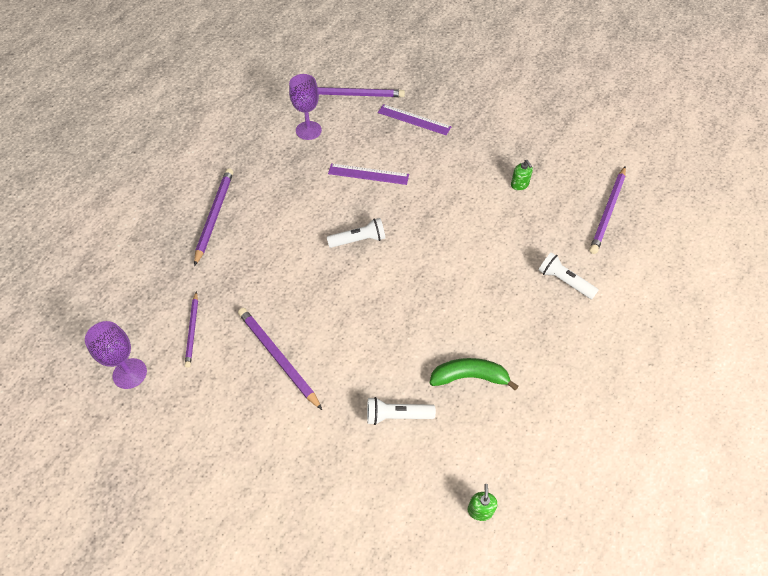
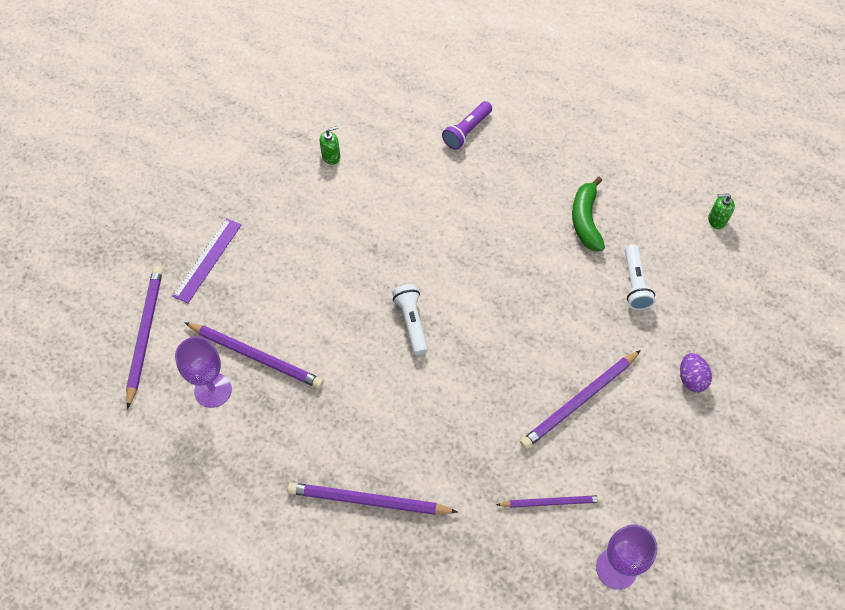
camera: 90 degrees left, 5 degrees up
purple ruler [328,163,409,185] -> none
white flashlight [539,252,599,299] -> purple flashlight [442,101,492,150]
purple pencil [589,167,626,254] -> purple pencil moved to [184,322,324,388]
none -> purple egg [680,353,712,392]

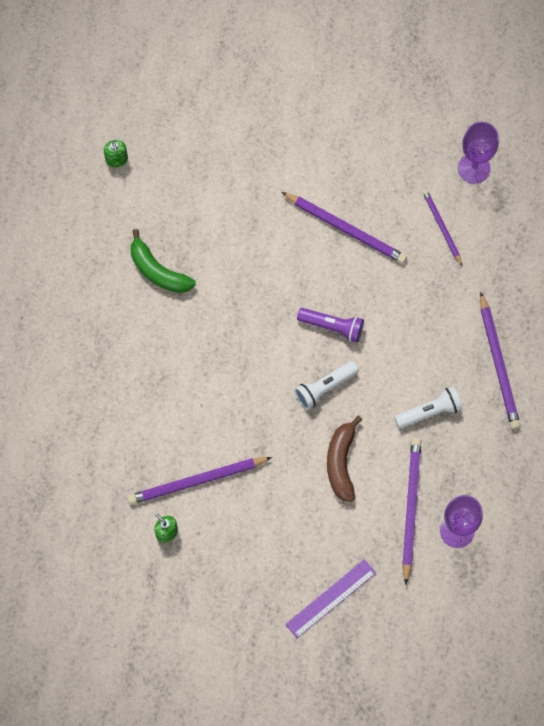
camera: 110 degrees left, 10 degrees up
purple pencil [126,266,163,409] -> purple pencil moved to [127,457,272,505]
purple ruler [173,218,241,303] -> purple ruler turned 45 degrees counterclockwise [285,559,376,638]
purple flashlight [442,101,492,150] -> purple flashlight moved to [297,308,364,343]
green banana [572,177,605,251] -> green banana turned 60 degrees clockwise [131,229,196,293]
white flashlight [625,244,655,310] -> white flashlight moved to [395,387,462,428]
purple egg [680,353,712,392] -> none
none -> brown banana [327,416,362,502]

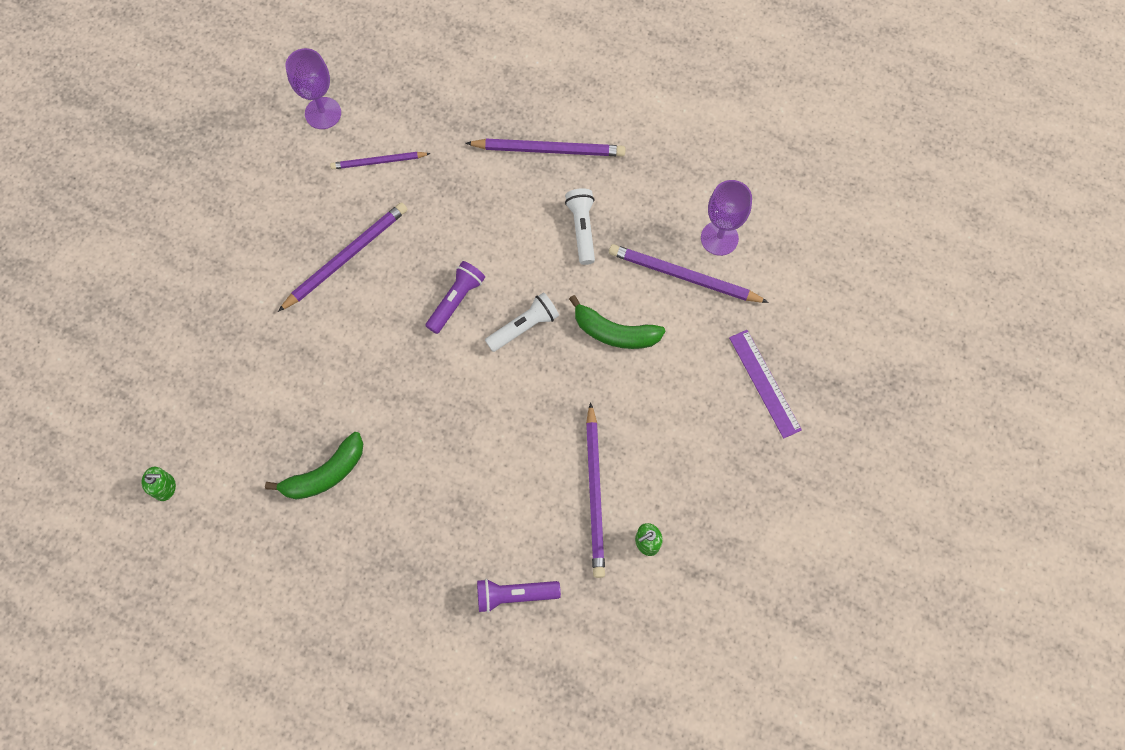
camera: 75 degrees left, 0 degrees up
white flashlight [295,361,359,410] -> white flashlight turned 105 degrees counterclockwise [485,292,559,352]
brown banana [327,416,362,502] -> green banana [569,295,665,349]
none -> purple flashlight [477,579,561,613]

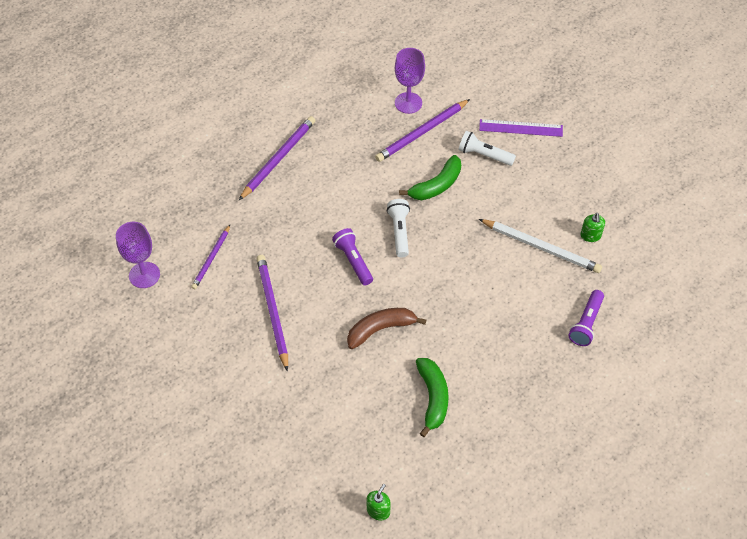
camera: 60 degrees left, 15 degrees down
white flashlight [565,188,595,265] -> white flashlight moved to [459,131,516,166]
purple pencil [586,402,605,578] -> white pencil [479,219,602,273]
none -> brown banana [347,308,426,349]

